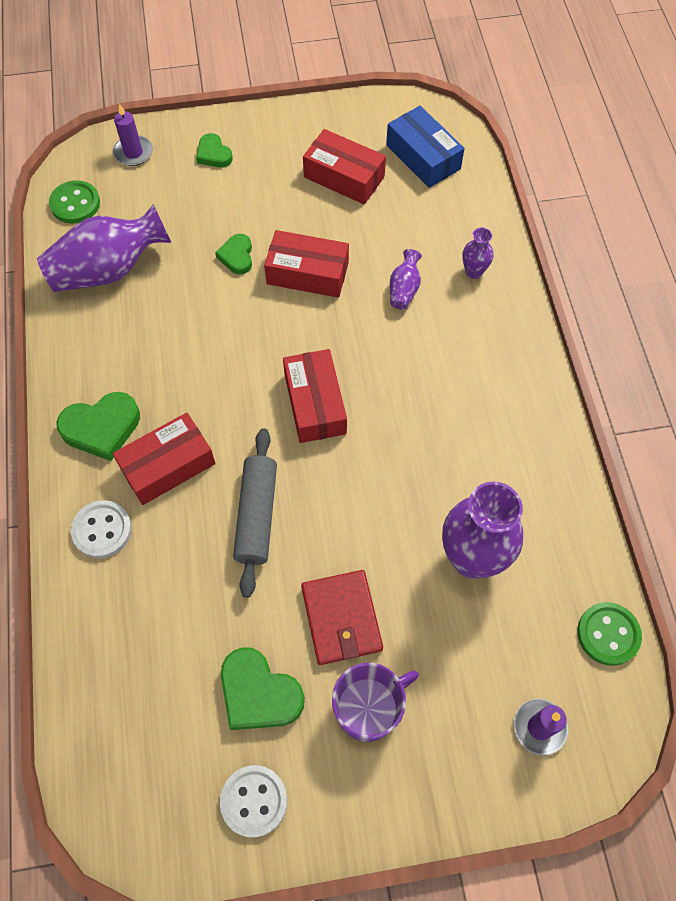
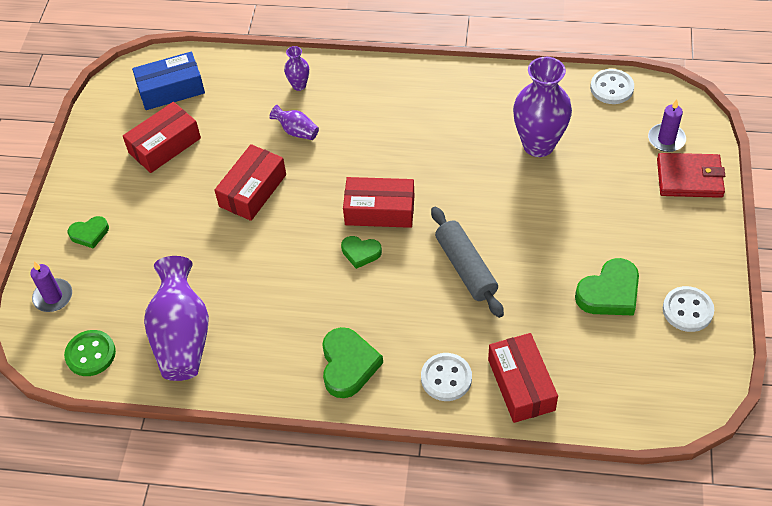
camera: 70 degrees left, 10 degrees down
red box [113,413,215,505] -> red box moved to [488,333,558,423]
green heart [215,234,252,275] -> green heart moved to [341,236,382,269]
grey rolling pin [233,428,277,598] -> grey rolling pin turned 45 degrees clockwise [431,207,504,318]
red wallet [301,570,383,665] -> red wallet moved to [657,153,725,198]
purple mug [332,663,419,742] -> none
green button [577,602,642,666] -> white button [590,69,634,104]

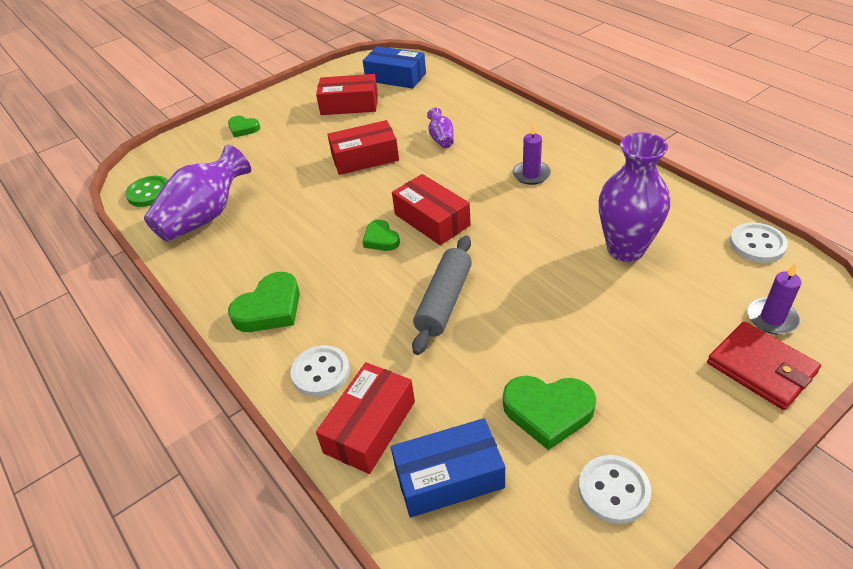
camera: 45 degrees right, 10 degrees down
purple candle [30,261,72,312] -> purple candle moved to [513,123,551,185]
purple vase [284,46,309,91] -> none
none -> blue box [391,418,505,518]

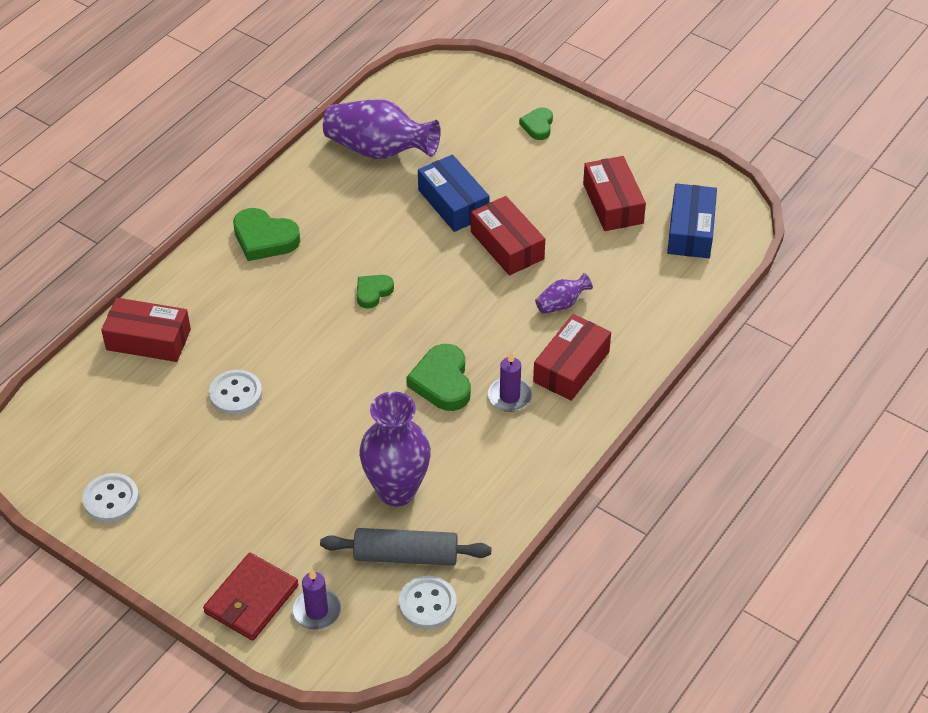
camera: 70 degrees right, 5 degrees up
green button [125,176,168,207] -> none
white button [291,345,350,397] -> white button moved to [209,370,262,415]
blue box [391,418,505,518] -> blue box moved to [418,155,490,232]
red box [392,174,471,245] -> red box moved to [533,314,611,401]
grey rolling pin [412,235,472,355] -> grey rolling pin moved to [320,528,491,566]
green heart [503,376,596,450] -> green heart moved to [406,344,471,411]

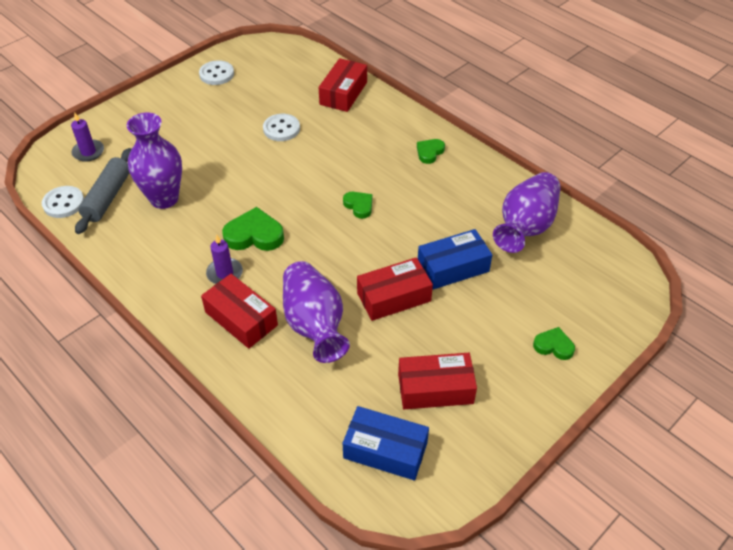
camera: 100 degrees right, 0 degrees up
red wallet [203,553,299,641] -> none
green heart [233,208,300,261] -> green heart [417,139,445,164], size x0.60
purple vase [535,273,593,314] -> purple vase [283,261,350,363], size x2.14

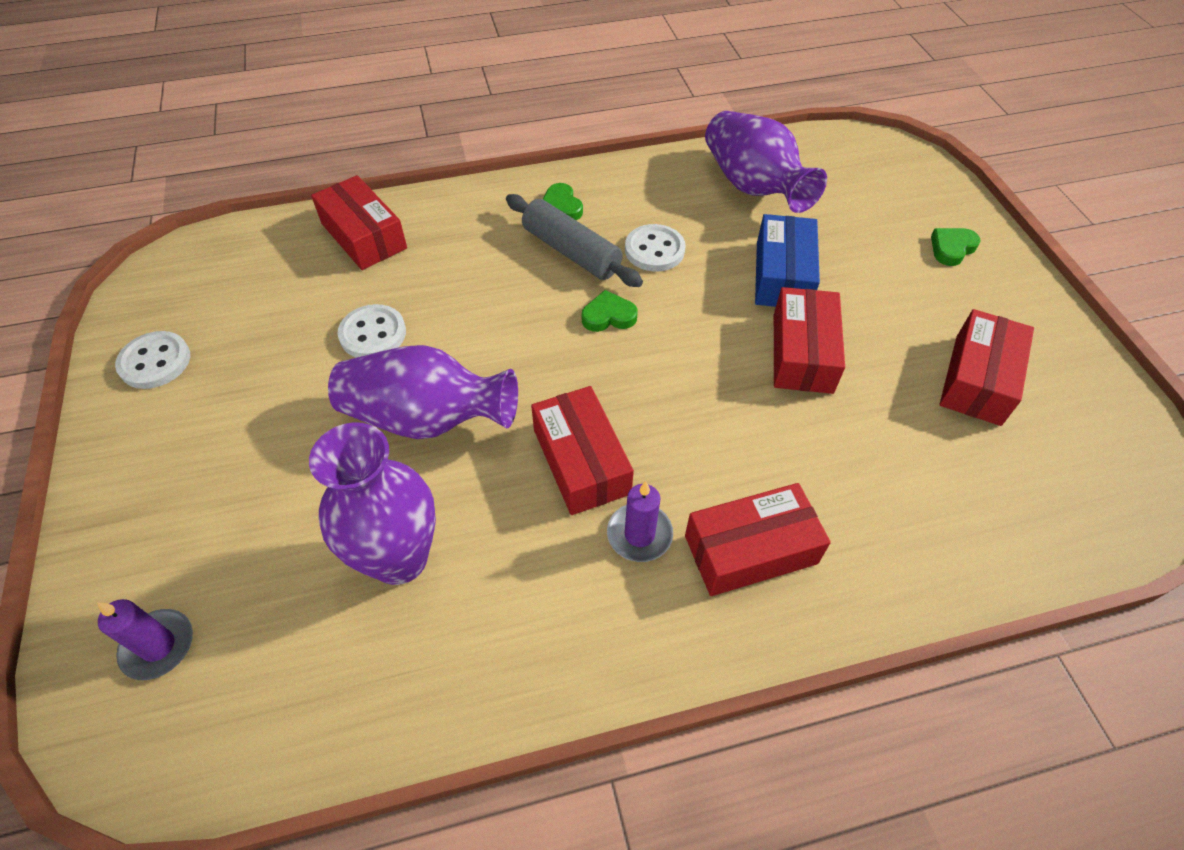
camera: 60 degrees left, 5 degrees up
white button [42,186,84,218] -> white button moved to [625,224,686,271]
grey rolling pin [75,148,131,234] -> grey rolling pin moved to [506,194,643,287]
green heart [222,207,284,251] -> red box [531,386,634,515]
purple vase [283,261,350,363] -> purple vase moved to [328,345,518,439]
blue box [343,406,429,480] -> none

